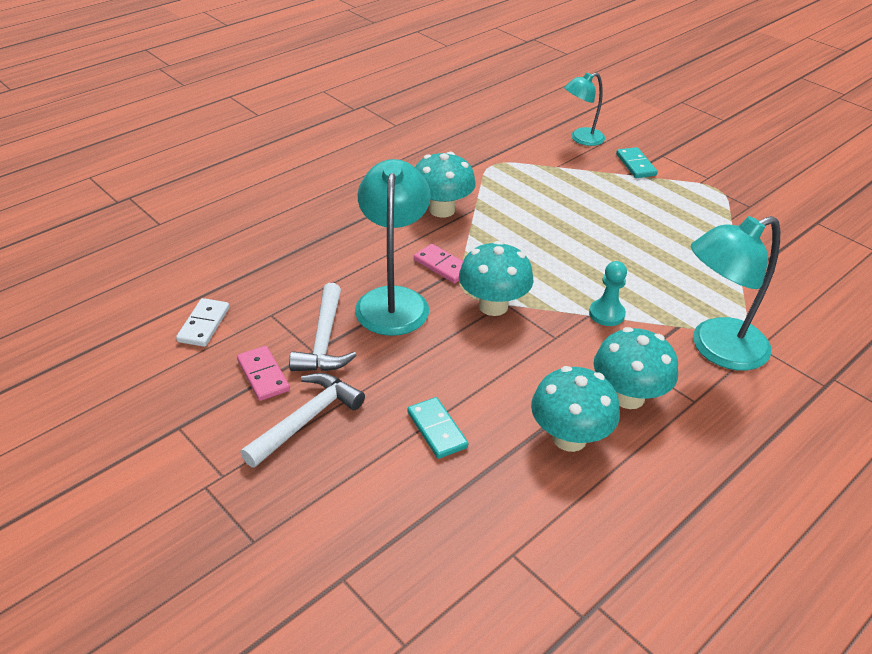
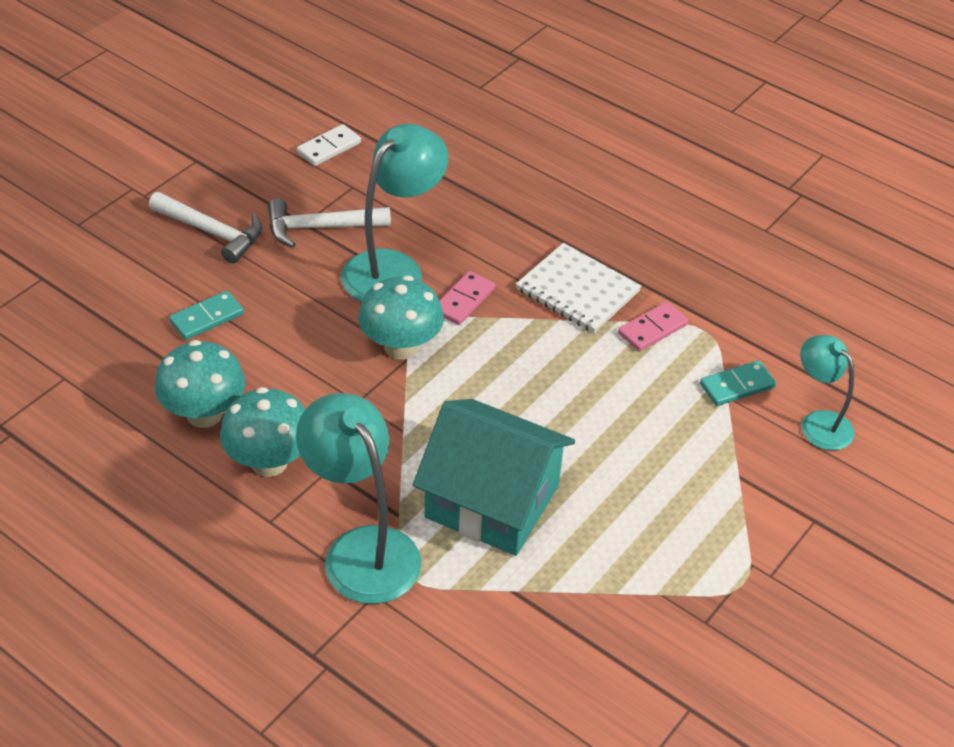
camera: 80 degrees right, 5 degrees up
white domino [176,298,229,347] -> white domino turned 45 degrees counterclockwise [297,124,361,166]
pink domino [237,346,290,401] -> pink domino moved to [618,302,689,352]
turquoise lamp [355,159,431,336] -> turquoise lamp turned 45 degrees counterclockwise [341,124,449,302]
turquoise mushroom [415,152,476,218] -> white notebook [516,243,641,333]
turquoise pawn [589,261,627,326] -> none
turquoise domino [616,147,658,178] -> turquoise domino moved to [700,360,776,406]
none -> turquoise house [413,399,575,556]

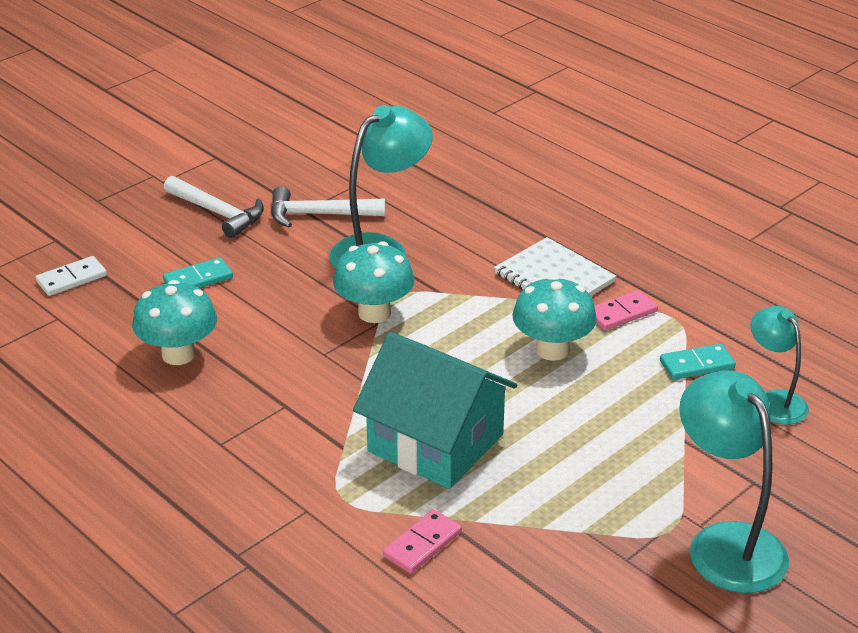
camera: 10 degrees right, 10 degrees down
turquoise mushroom [220,387,305,477] -> turquoise mushroom moved to [512,276,597,361]
turquoise lamp [296,393,421,604] -> turquoise lamp moved to [679,370,789,593]
white domino [297,124,361,166] -> white domino moved to [36,256,107,296]
pink domino [439,271,495,325] -> pink domino moved to [383,509,462,574]

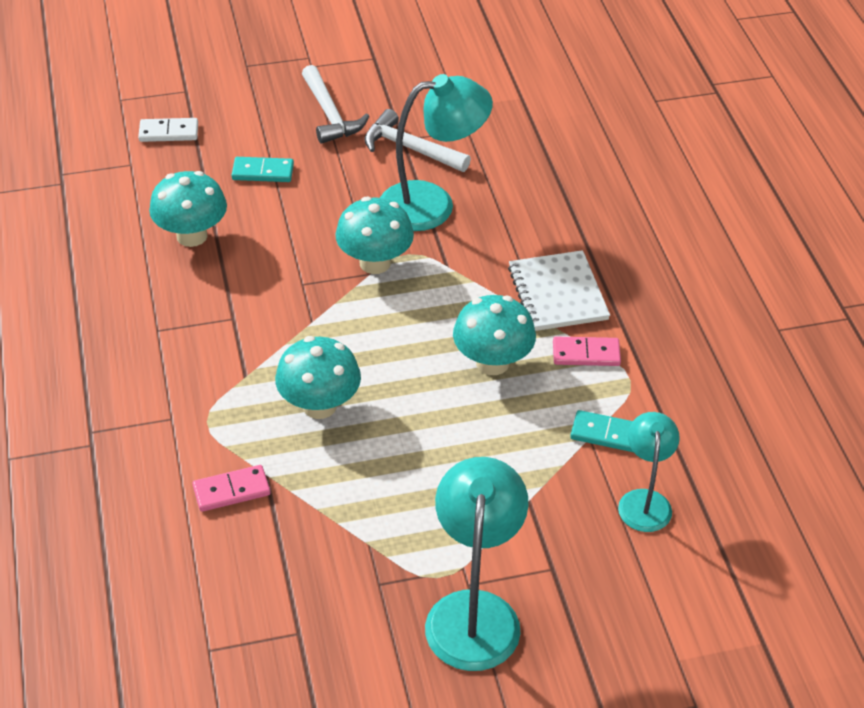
camera: 30 degrees right, 10 degrees up
turquoise house [353,332,517,489] -> turquoise mushroom [275,336,361,419]

